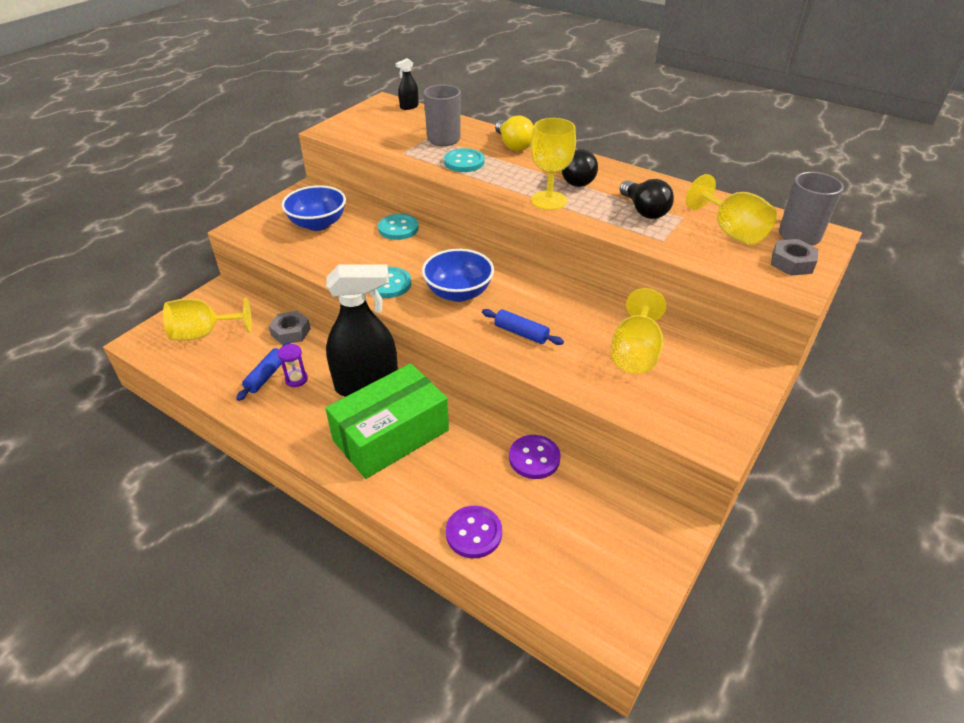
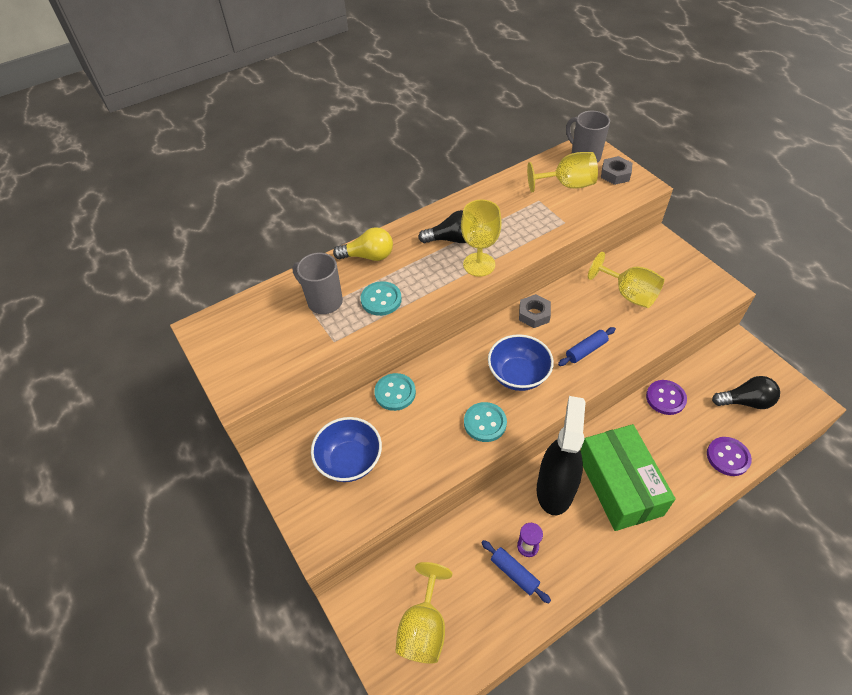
camera: 65 degrees left, 10 degrees up
grey nut [269,311,311,345] -> grey nut moved to [519,294,551,328]
black spray bottle [395,58,419,110] -> none
black light bulb [620,179,674,219] -> black light bulb moved to [712,376,780,409]

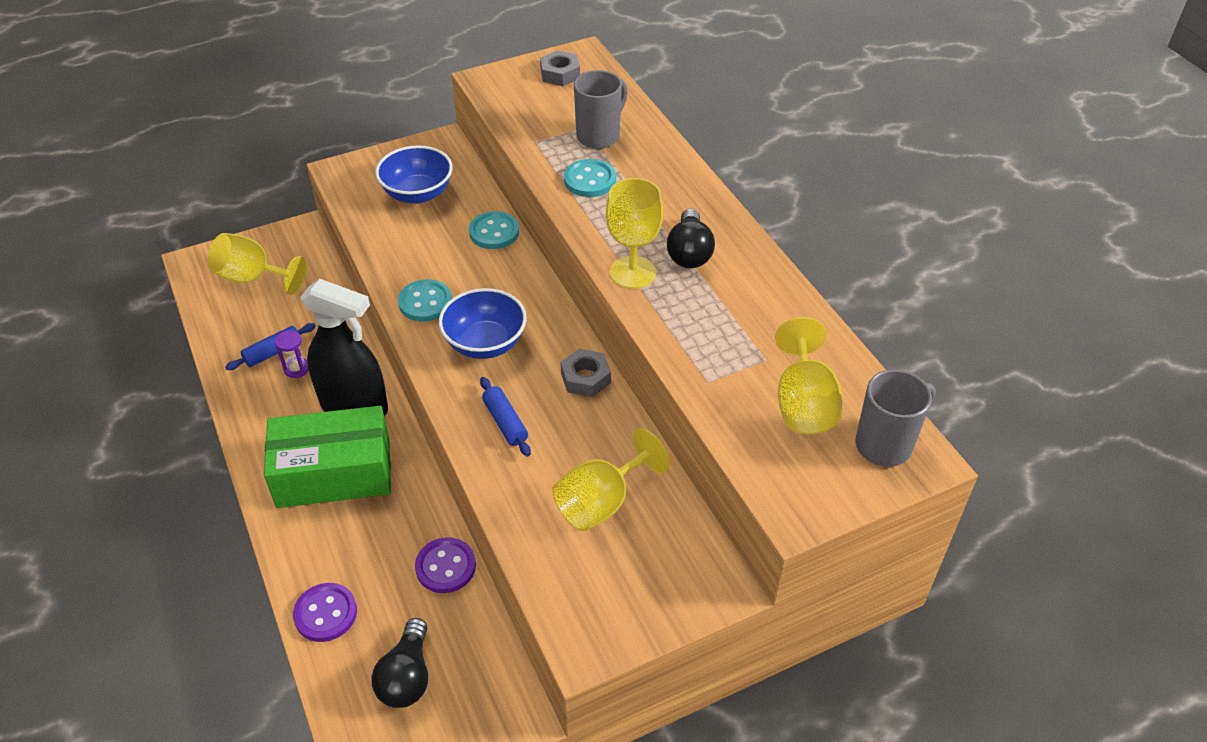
camera: 95 degrees right, 5 degrees down
yellow light bulb [333,227,393,261] -> none
grey nut [601,156,632,185] -> grey nut moved to [540,50,580,86]

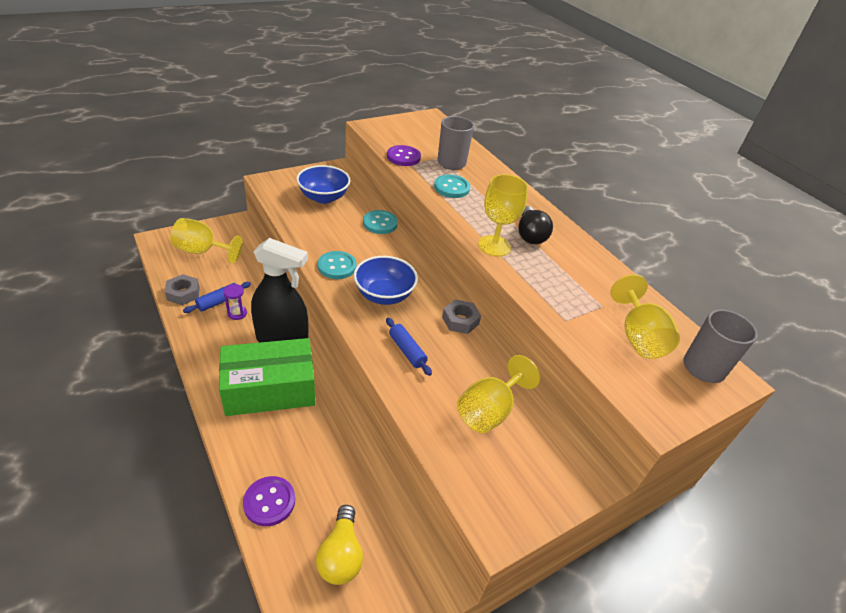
camera: 10 degrees left, 5 degrees down
black light bulb [371,618,428,708] -> yellow light bulb [316,505,363,585]
purple button [415,537,476,593] -> purple button moved to [387,145,421,166]
grey nut [540,50,580,86] -> grey nut moved to [165,274,200,305]

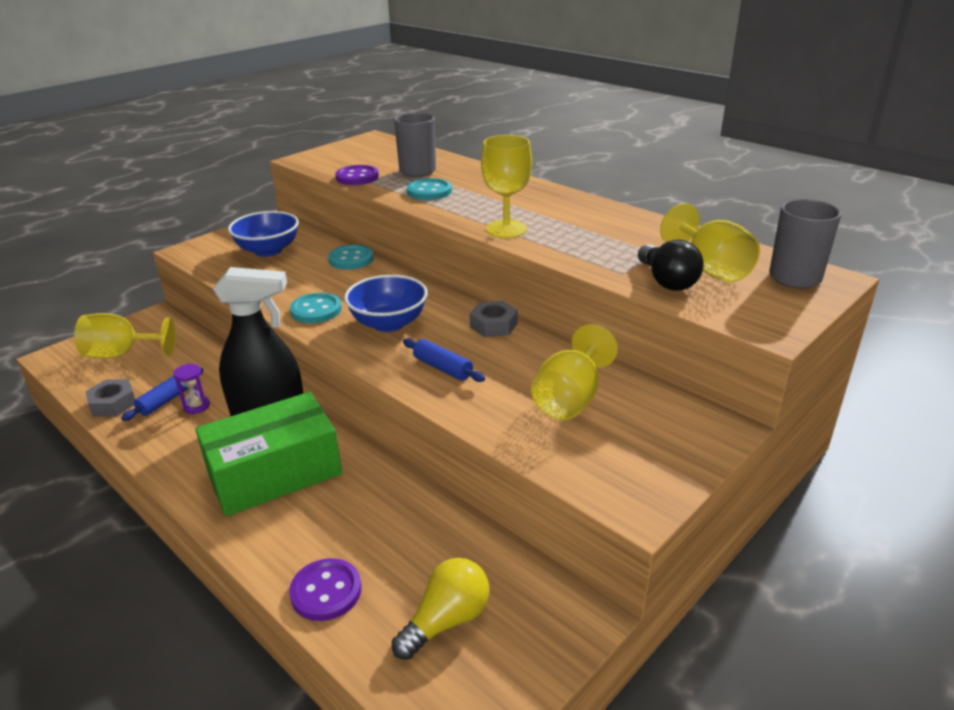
camera: 10 degrees left, 10 degrees down
yellow light bulb [316,505,363,585] -> yellow light bulb turned 120 degrees counterclockwise [392,558,490,660]
black light bulb [518,206,553,244] -> black light bulb moved to [638,240,704,291]

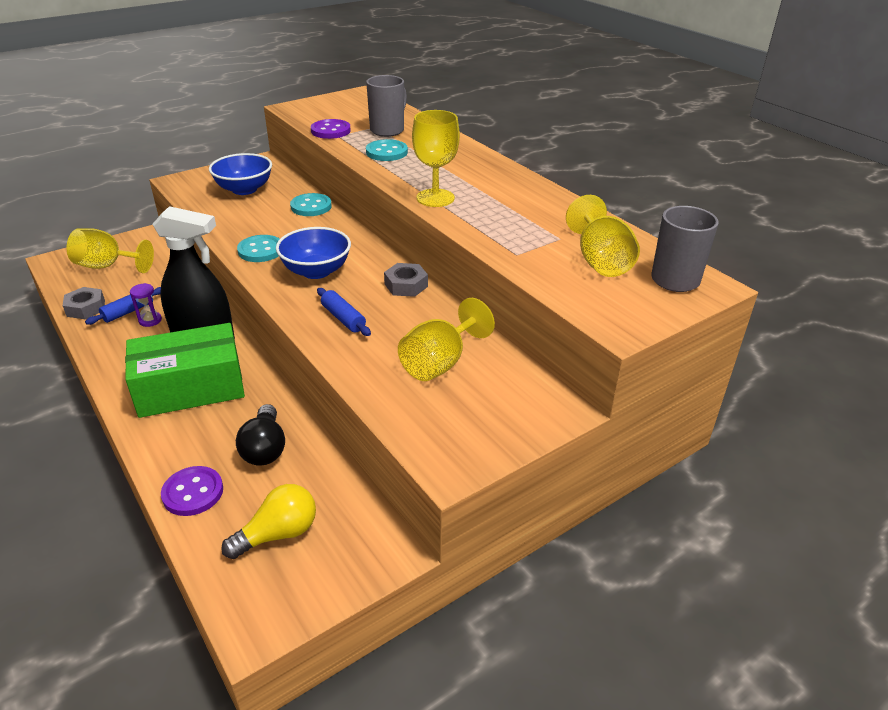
camera: 10 degrees right, 5 degrees up
black light bulb [638,240,704,291] -> black light bulb moved to [236,404,285,466]

